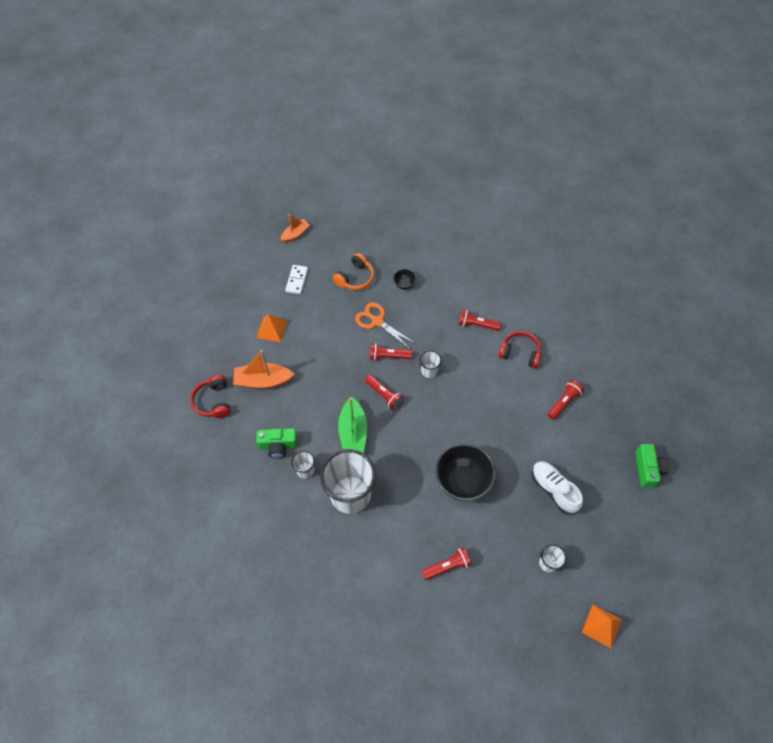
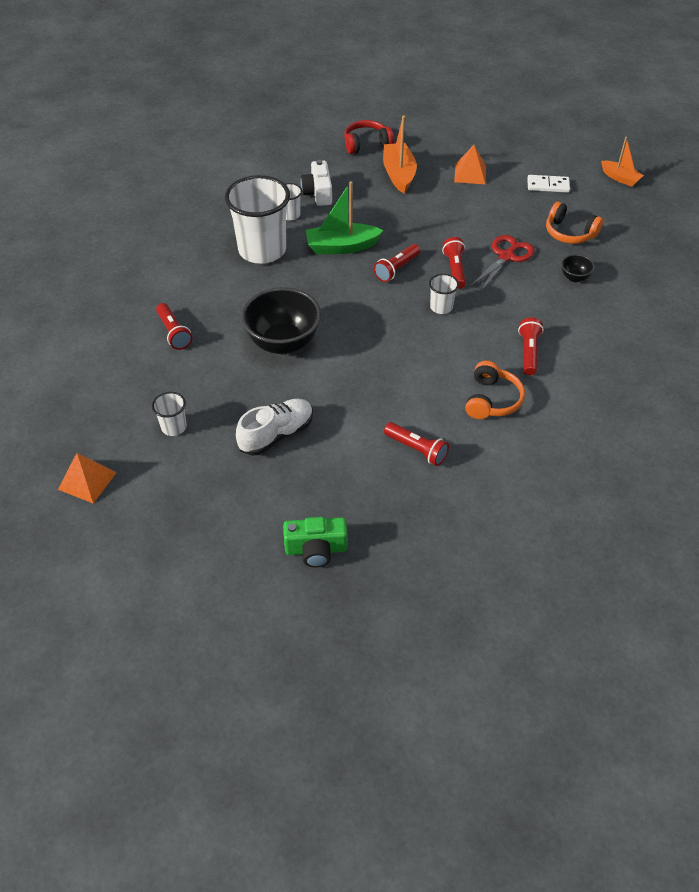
camera: 85 degrees right, 10 degrees down
green camera [256,429,298,459] -> white camera [300,160,332,206]
orange scissors [355,302,416,349] -> red scissors [470,235,534,292]
red headphones [498,331,541,369] -> orange headphones [465,361,525,419]

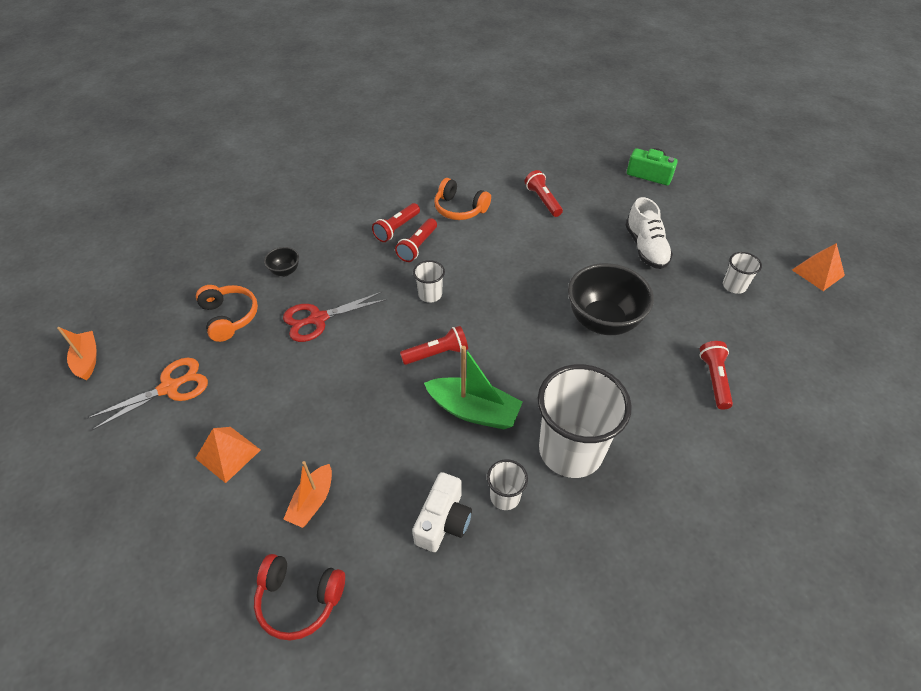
camera: 150 degrees left, 0 degrees up
white shoe [236,399,313,456] -> white shoe turned 90 degrees counterclockwise [625,197,673,269]
orange boat [383,115,417,193] -> orange boat [283,461,332,528], size x0.63
red flashlight [442,237,466,289] -> red flashlight moved to [395,218,437,262]
orange headphones [465,361,525,419] -> orange headphones turned 105 degrees counterclockwise [434,178,491,220]
white domino [527,175,570,193] -> orange scissors [87,358,208,431]

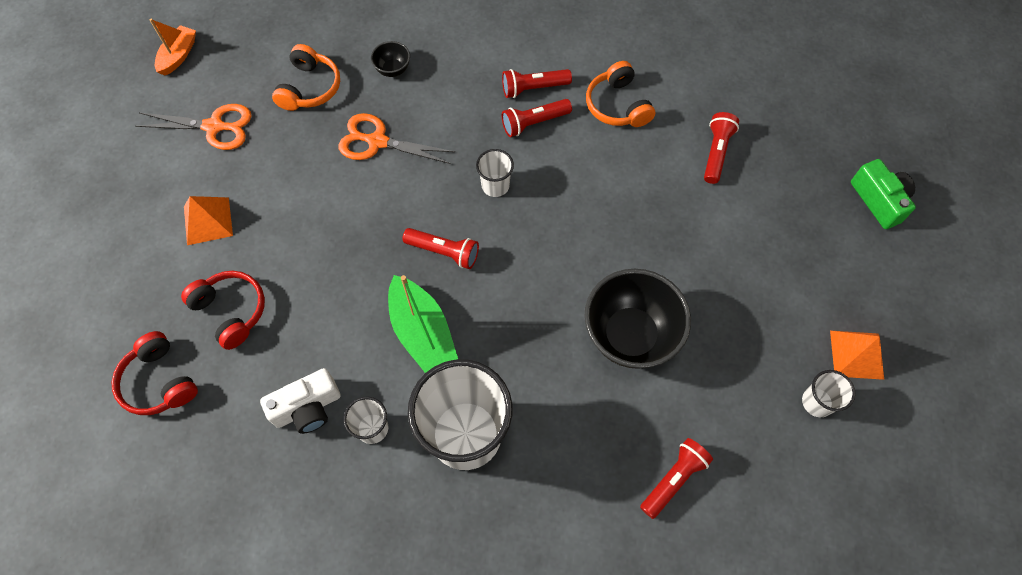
camera: 40 degrees right, 15 degrees up
red scissors [283,292,387,342] -> orange scissors [338,113,455,164]
orange boat [283,461,332,528] -> red headphones [181,271,265,350]
white shoe [625,197,673,269] -> none
orange pyramid [792,243,845,291] -> orange pyramid moved to [830,331,884,380]

